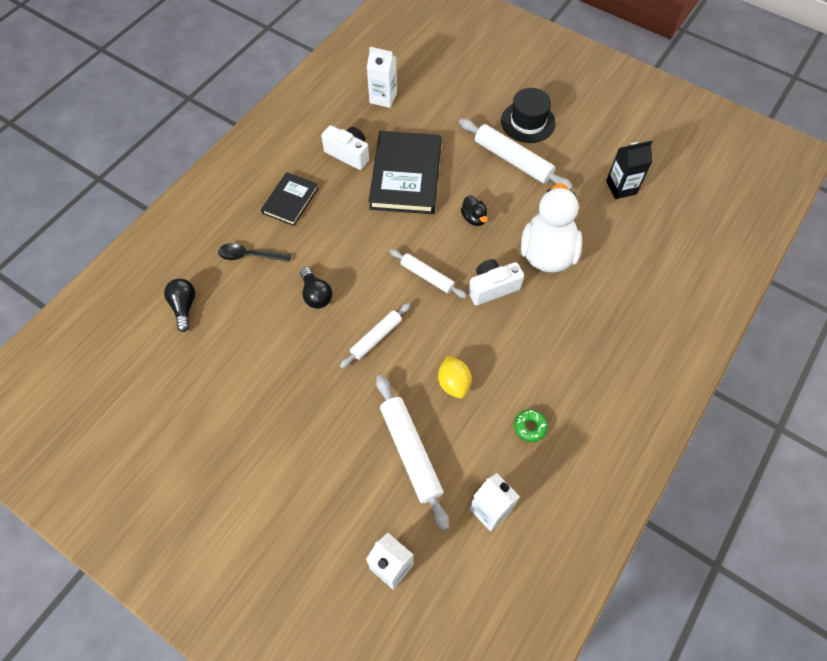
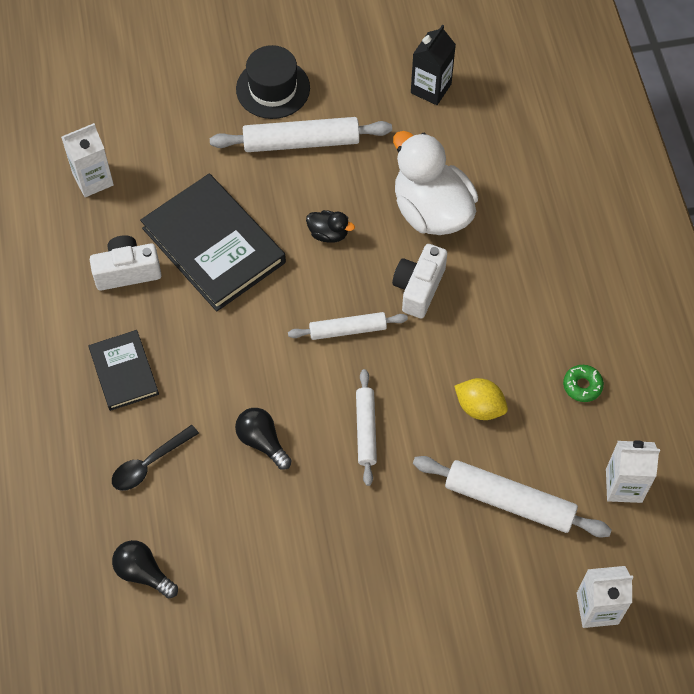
camera: 45 degrees left, 0 degrees up
black light bulb [300,267,332,309] -> black light bulb turned 150 degrees counterclockwise [235,408,292,470]

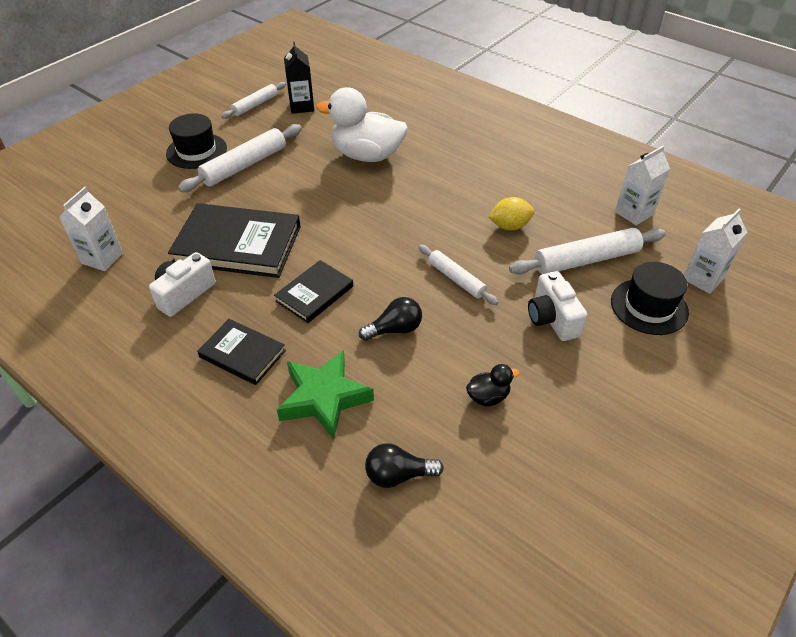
camera: 40 degrees left, 15 degrees down
black spoon [112,425,199,491] -> green star [277,350,374,440]
black light bulb [235,408,292,470] -> black light bulb turned 150 degrees clockwise [359,297,422,341]
white rolling pin [288,312,408,340] -> white rolling pin moved to [221,82,286,119]
black duck [306,210,355,243] -> black duck moved to [466,364,520,406]
white camera [392,244,447,318] -> white camera moved to [528,271,587,341]
green donut [563,365,604,402] -> none
none -> black book [274,260,353,323]
none -> black hat [611,262,689,335]

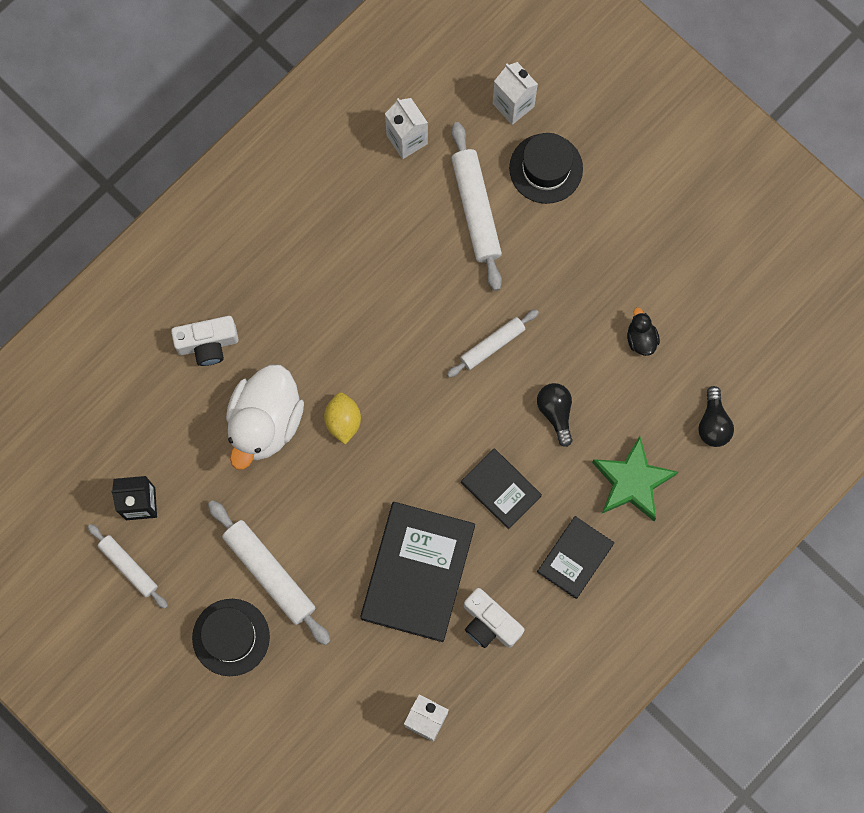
camera: 85 degrees left, 30 degrees up
yellow lemon [488,197,534,230] -> yellow lemon moved to [324,393,361,444]
white camera [528,271,587,341] -> white camera moved to [171,316,238,366]

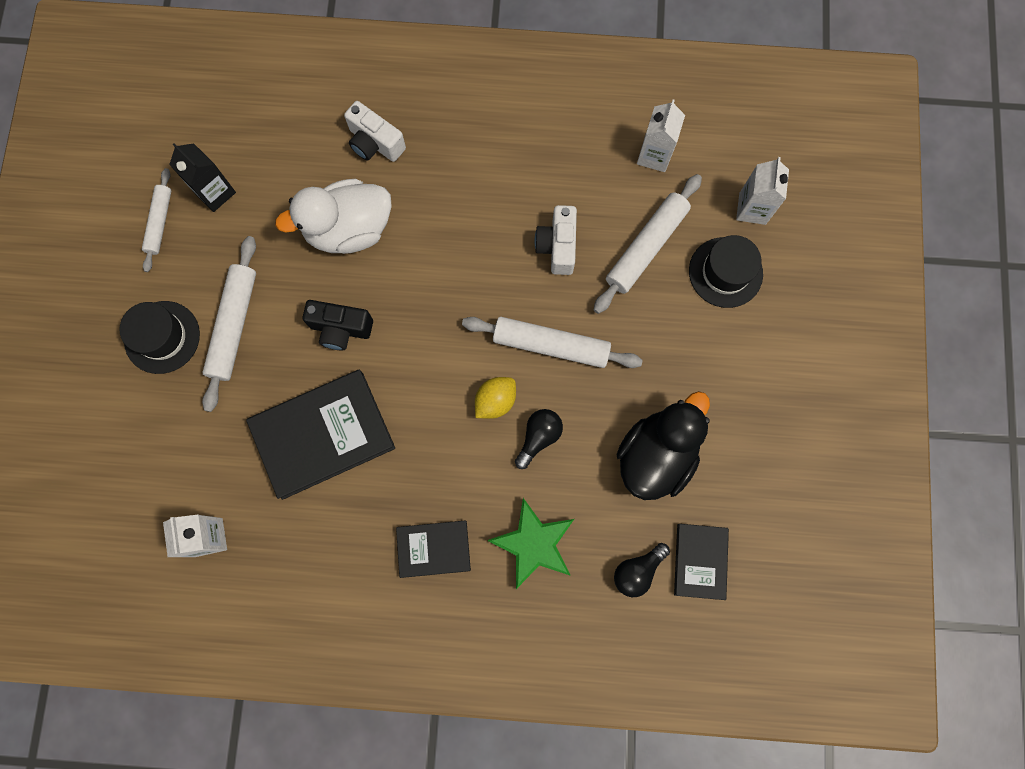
camera: 50 degrees right, 0 degrees up
yellow lemon [324,393,361,444] -> yellow lemon moved to [475,377,516,419]
white rolling pin [447,309,539,378] -> white rolling pin [462,317,643,368], size x1.61
black book [461,448,542,529] -> black book moved to [674,524,729,600]
white camera [464,588,525,648] -> white camera moved to [535,205,577,275]
black duck [627,307,660,356] -> black duck [616,391,710,500], size x2.30
none -> black camera [302,300,373,350]

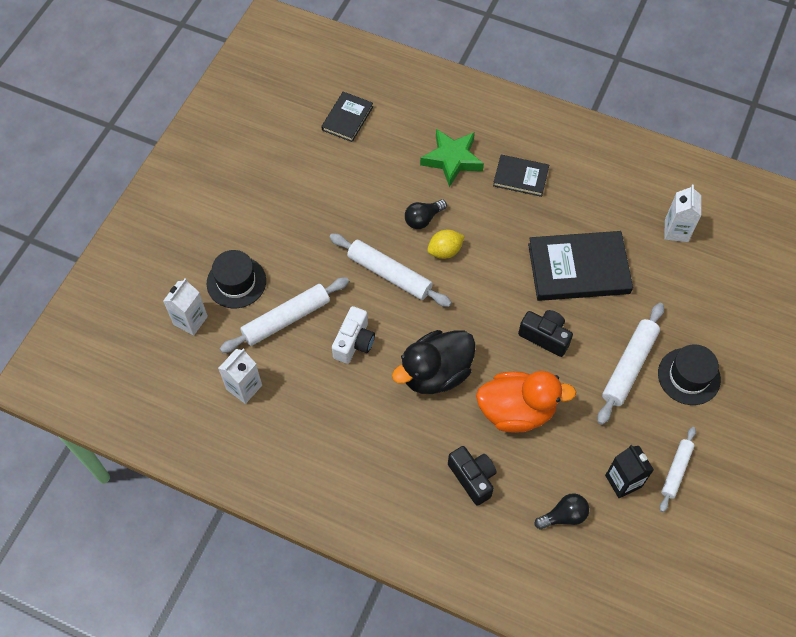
camera: 160 degrees left, 15 degrees down
white duck [275,179,392,254] -> orange duck [476,371,576,433]
white camera [344,101,406,162] -> black camera [448,446,497,506]
black light bulb [614,543,670,597] -> black light bulb moved to [535,493,589,530]
black duck [616,391,710,500] -> black duck moved to [392,330,476,394]

